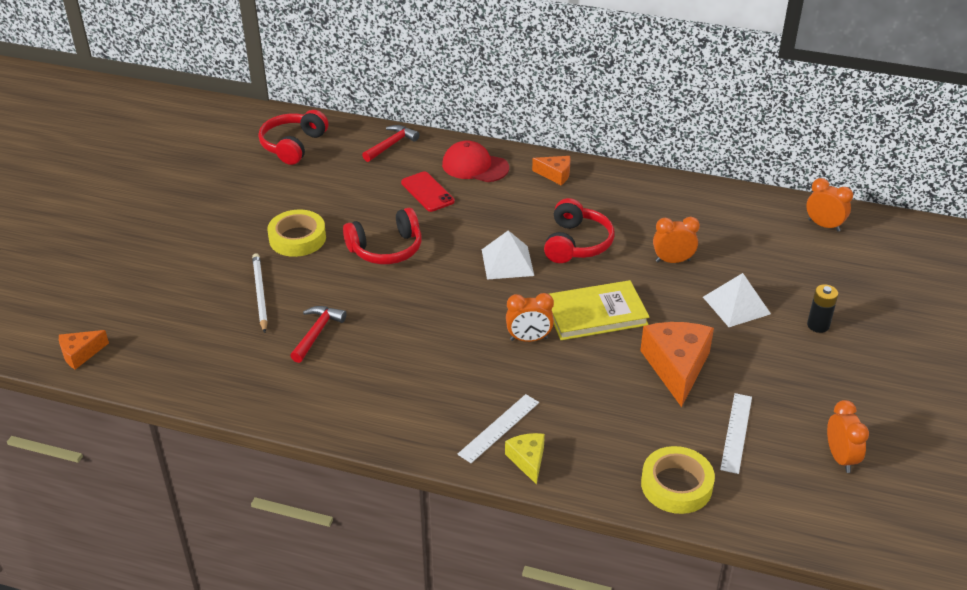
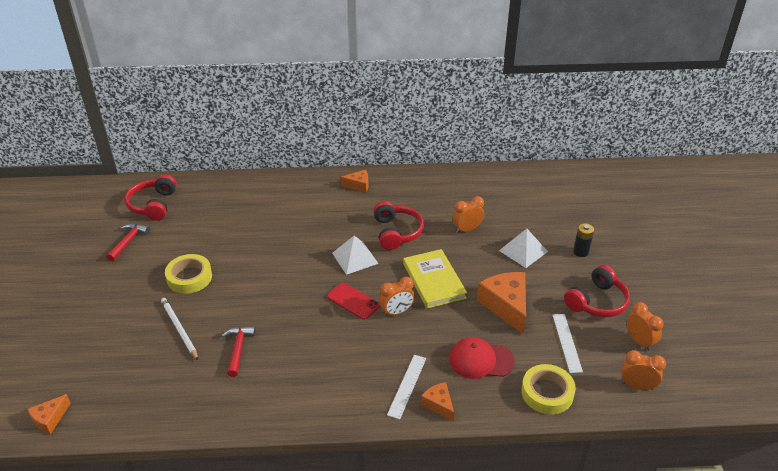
camera: 20 degrees left, 0 degrees up
red headphones [343,208,422,264] -> red headphones moved to [564,265,630,317]
red hammer [362,125,419,162] -> red hammer moved to [107,223,150,261]
red phone [401,171,455,212] -> red phone moved to [327,283,380,320]
red cap [442,141,509,182] -> red cap moved to [449,337,515,379]
yellow cheese [505,433,545,485] -> orange cheese [421,382,454,422]
yellow book [549,280,650,340] -> yellow book turned 75 degrees counterclockwise [403,249,467,309]
orange clock [806,178,853,232] -> orange clock moved to [621,350,666,390]

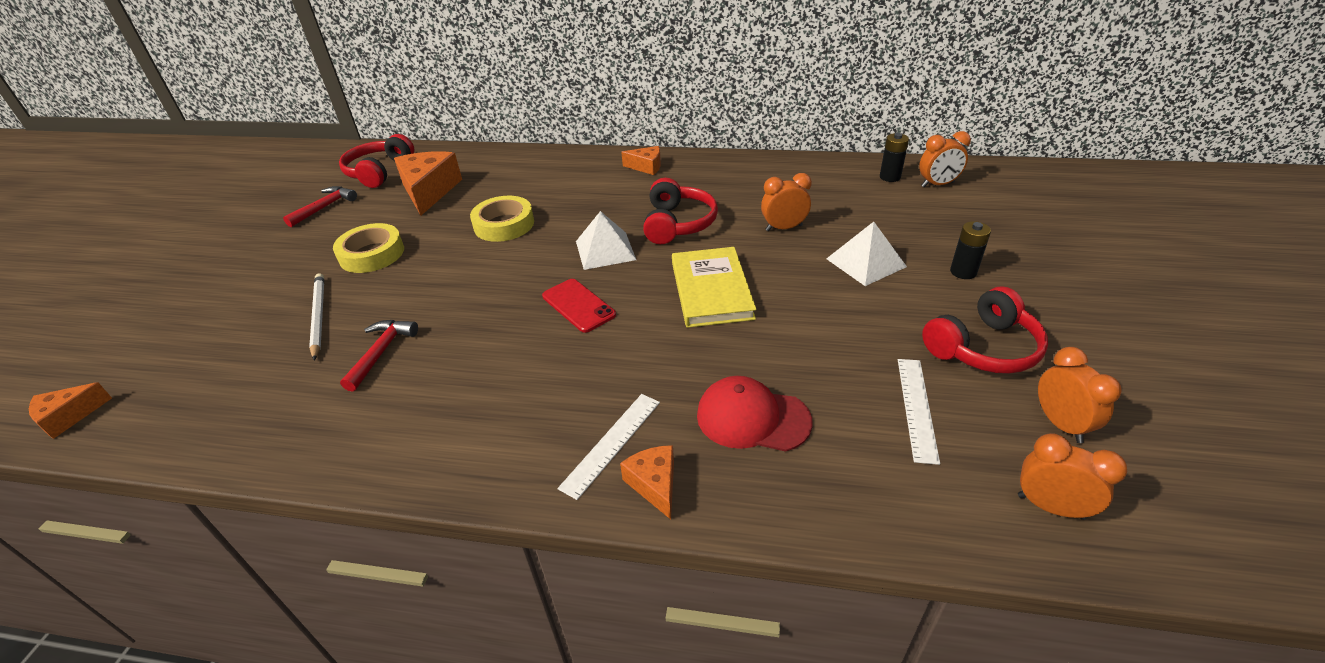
camera: 15 degrees right, 0 degrees up
orange clock [379,277,415,317] -> orange clock moved to [919,131,971,187]
orange cheese [477,272,526,334] -> orange cheese moved to [394,151,462,216]
yellow tape [521,364,576,415] -> yellow tape moved to [470,196,534,242]
none -> black battery [880,133,909,182]

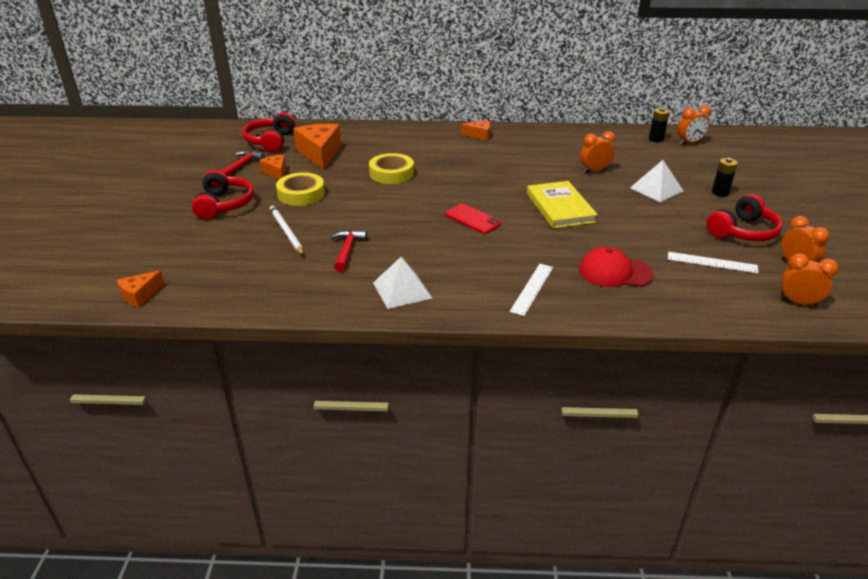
camera: 10 degrees left, 5 degrees down
white pyramid [576,211,636,270] -> white pyramid moved to [373,257,432,309]
orange cheese [620,445,674,519] -> orange cheese moved to [259,155,286,179]
red headphones [643,178,718,244] -> red headphones moved to [192,170,254,219]
white ruler [898,359,940,465] -> white ruler turned 75 degrees counterclockwise [668,252,759,273]

